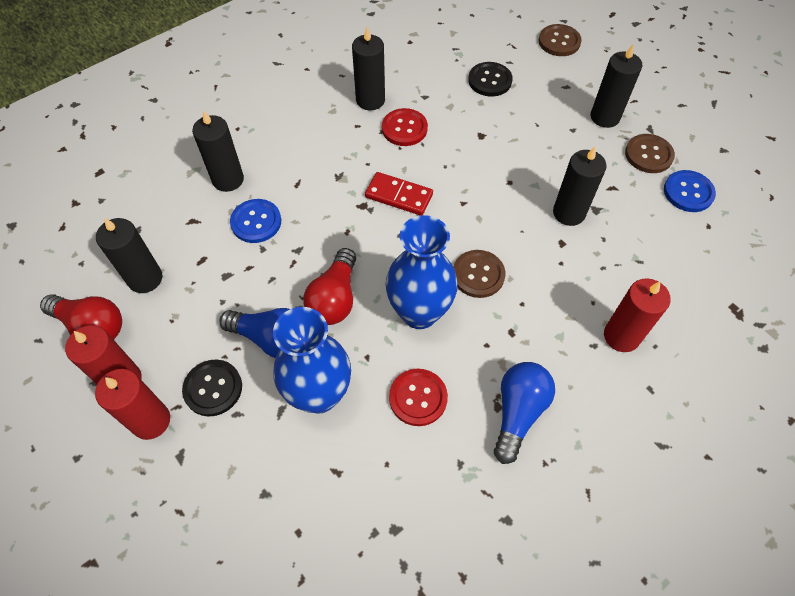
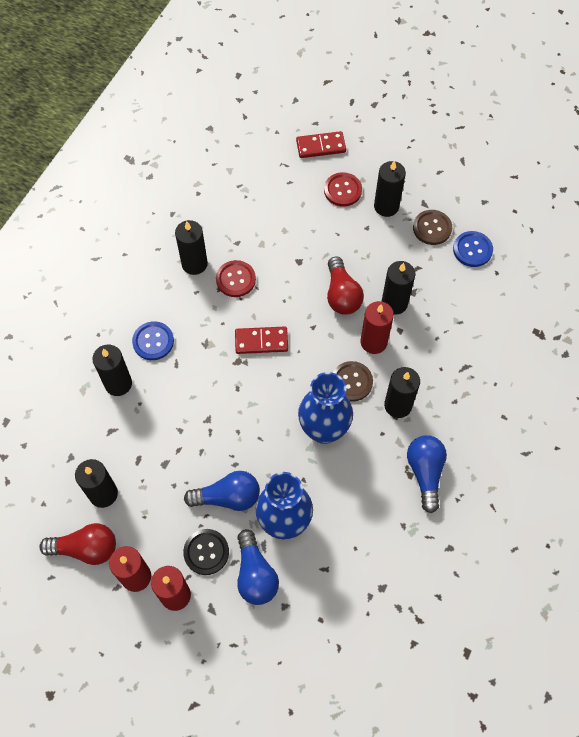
camera: 25 degrees left, 5 degrees up
blue button [230,199,281,243] -> blue button moved to [132,321,174,360]
red light bulb [303,248,356,325] -> red light bulb moved to [327,256,364,315]
red button [389,369,448,426] -> red button moved to [324,172,362,207]
black button [468,62,513,97] -> none
brown button [539,24,582,56] -> red domino [296,131,346,158]
red candle [604,278,671,352] -> red candle moved to [361,301,394,354]
none -> blue light bulb [237,529,279,605]
none -> black candle [384,367,420,418]

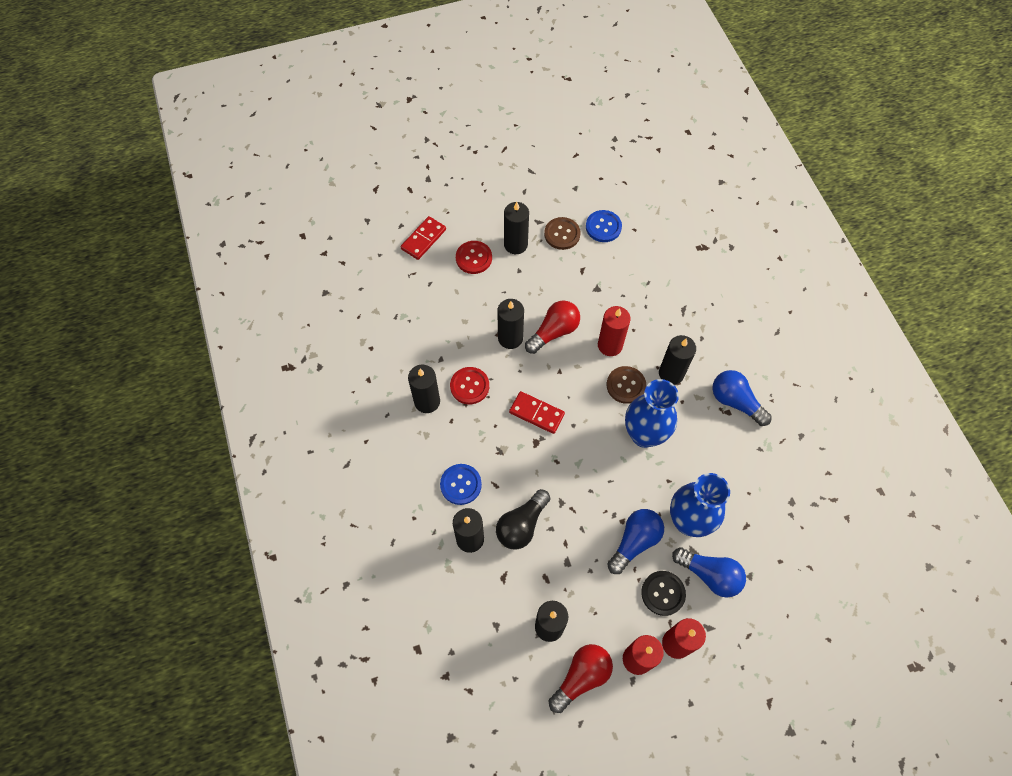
camera: 45 degrees left, 0 degrees up
red domino [235,327,288,354] -> red domino turned 75 degrees clockwise [509,391,565,434]
red light bulb [327,256,364,315] -> red light bulb turned 75 degrees counterclockwise [525,300,580,354]
black candle [382,261,415,315] -> black candle moved to [497,299,524,349]
none -> black light bulb [496,489,550,550]

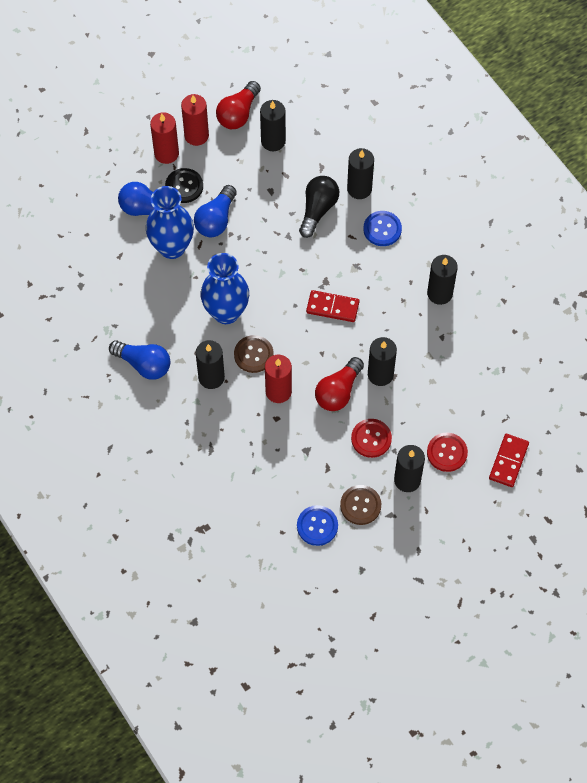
camera: 165 degrees right, 0 degrees up
red button [450,367,489,404] -> red button moved to [351,419,392,458]

